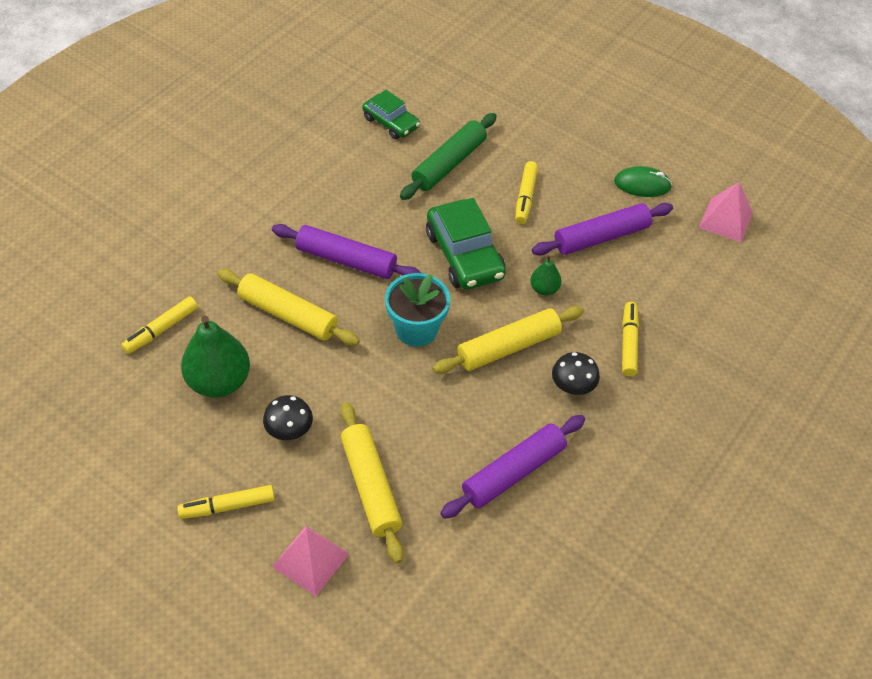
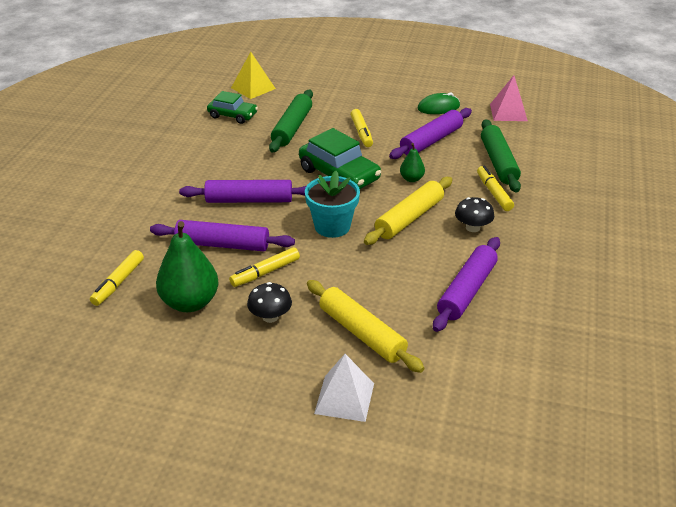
camera: 20 degrees left, 15 degrees down
yellow marker [177,485,275,519] -> yellow marker moved to [229,247,300,287]
yellow rolling pin [217,269,360,346] -> purple rolling pin [150,220,295,251]
pink pyramid [272,526,349,596] -> white pyramid [314,354,374,422]
none -> yellow pyramid [231,52,276,99]
none -> green rolling pin [481,119,521,192]

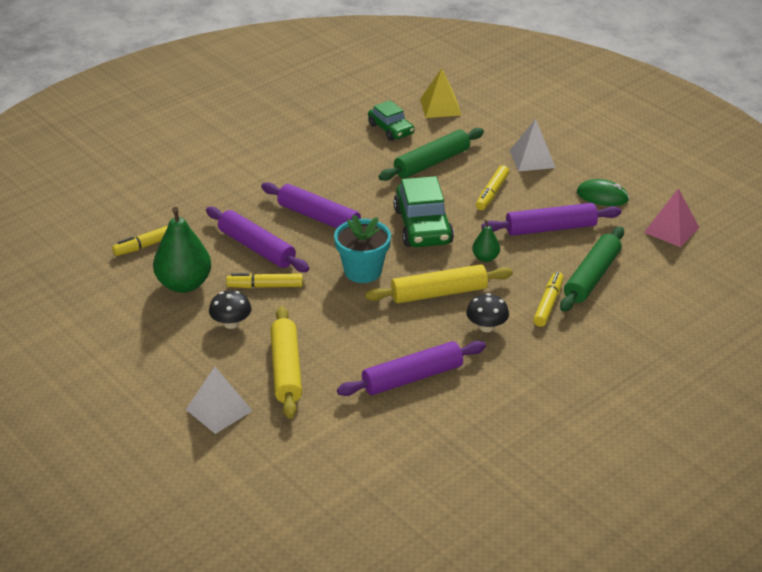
camera: 35 degrees right, 0 degrees up
none -> white pyramid [509,119,556,171]

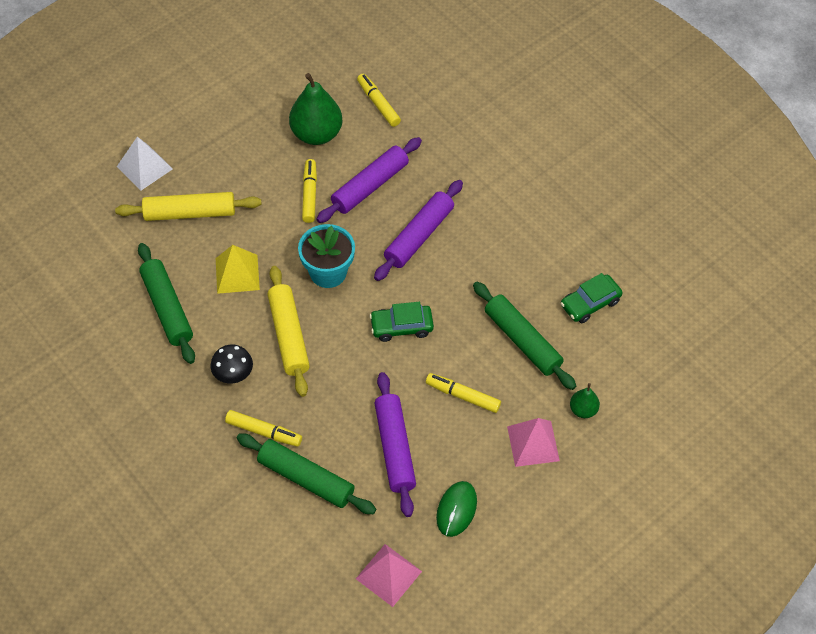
camera: 90 degrees right, 20 degrees up
black mushroom [209,291,251,329] -> none
purple rolling pin [337,341,486,396] -> green rolling pin [138,243,195,364]
green car [394,176,454,247] -> green car [369,302,434,342], size x0.62
yellow pyramid [420,68,462,118] -> yellow pyramid moved to [216,245,260,294]
green pear [472,219,500,262] -> green pear moved to [570,383,600,418]
white pyramid [509,119,556,171] -> pink pyramid [507,418,560,467]

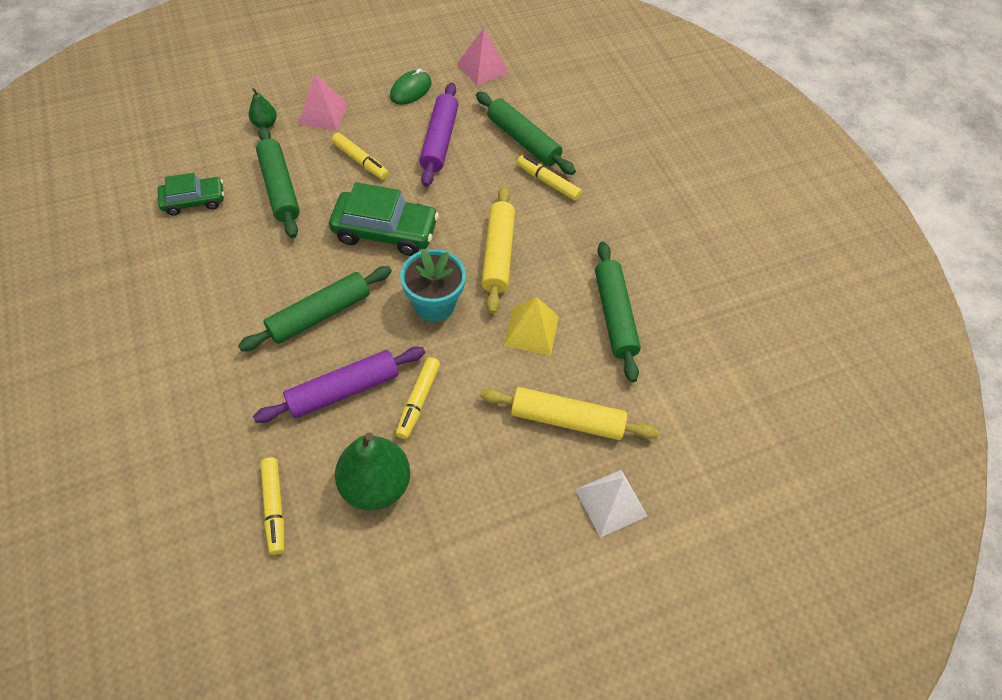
camera: 165 degrees left, 0 degrees up
black mushroom [210,345,253,383] -> none
green car [369,302,434,342] -> green car [329,182,439,256], size x1.61
purple rolling pin [374,180,463,281] -> green rolling pin [238,266,392,352]

